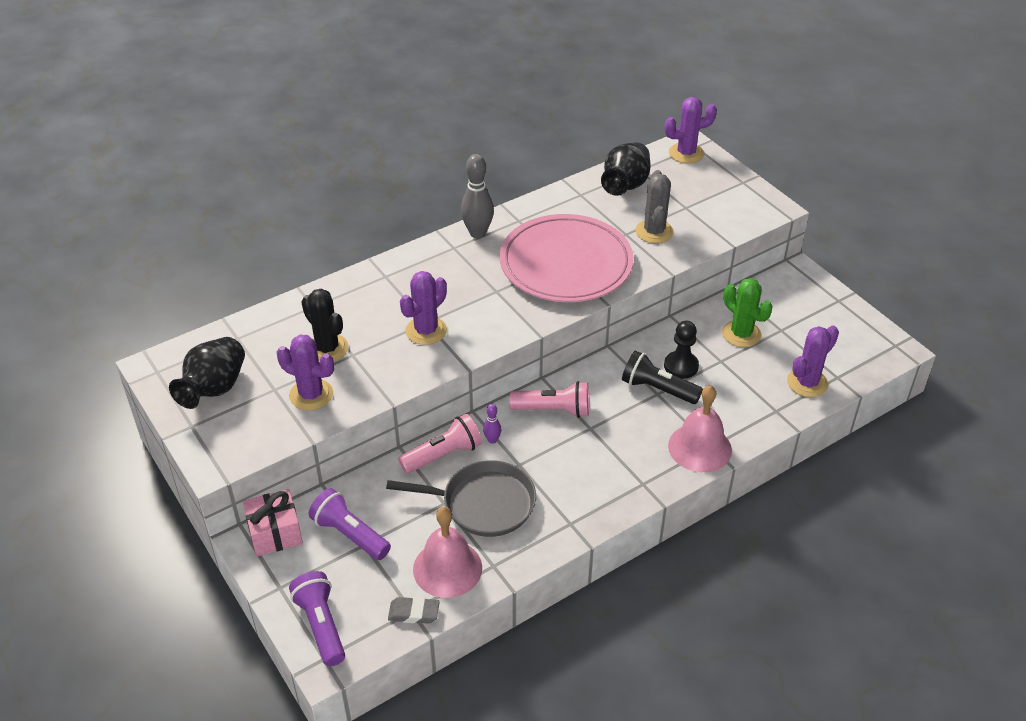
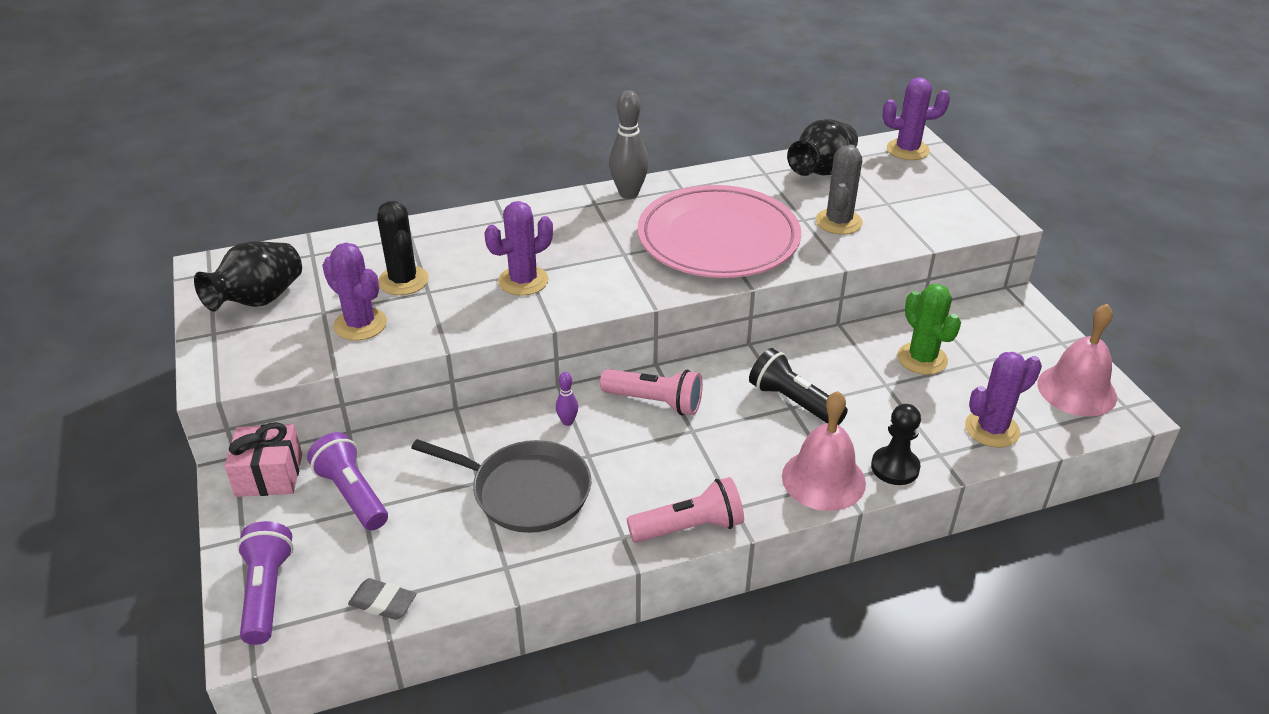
camera: 15 degrees right, 5 degrees down
pink flashlight [398,414,482,474] -> pink flashlight moved to [627,477,744,543]
pink bell [413,507,482,598] -> pink bell moved to [1037,304,1117,417]
black pawn [664,321,699,379] -> black pawn moved to [871,404,921,485]

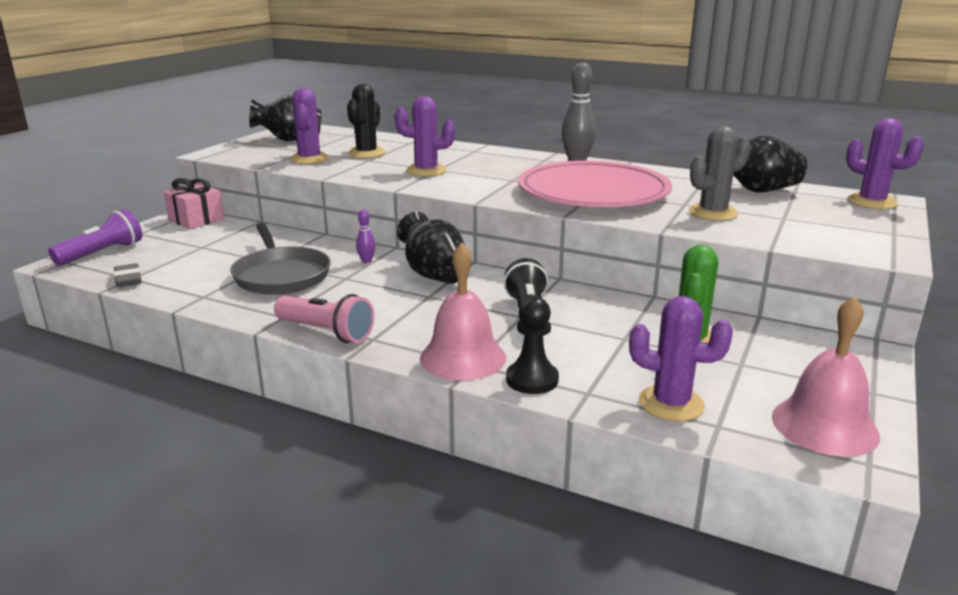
camera: 45 degrees right, 15 degrees down
purple flashlight [307,432,388,530] -> none
pink flashlight [600,369,703,415] -> black vase [397,212,465,284]

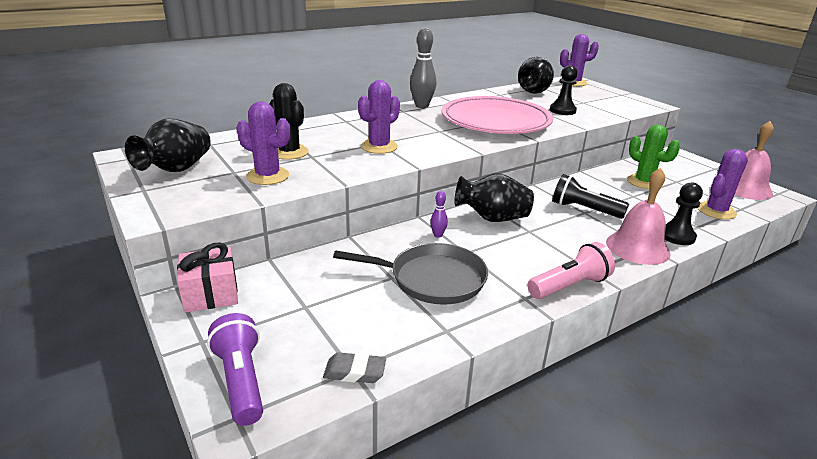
camera: 60 degrees left, 5 degrees up
grey cactus [689,126,751,221] -> black pawn [550,65,578,115]

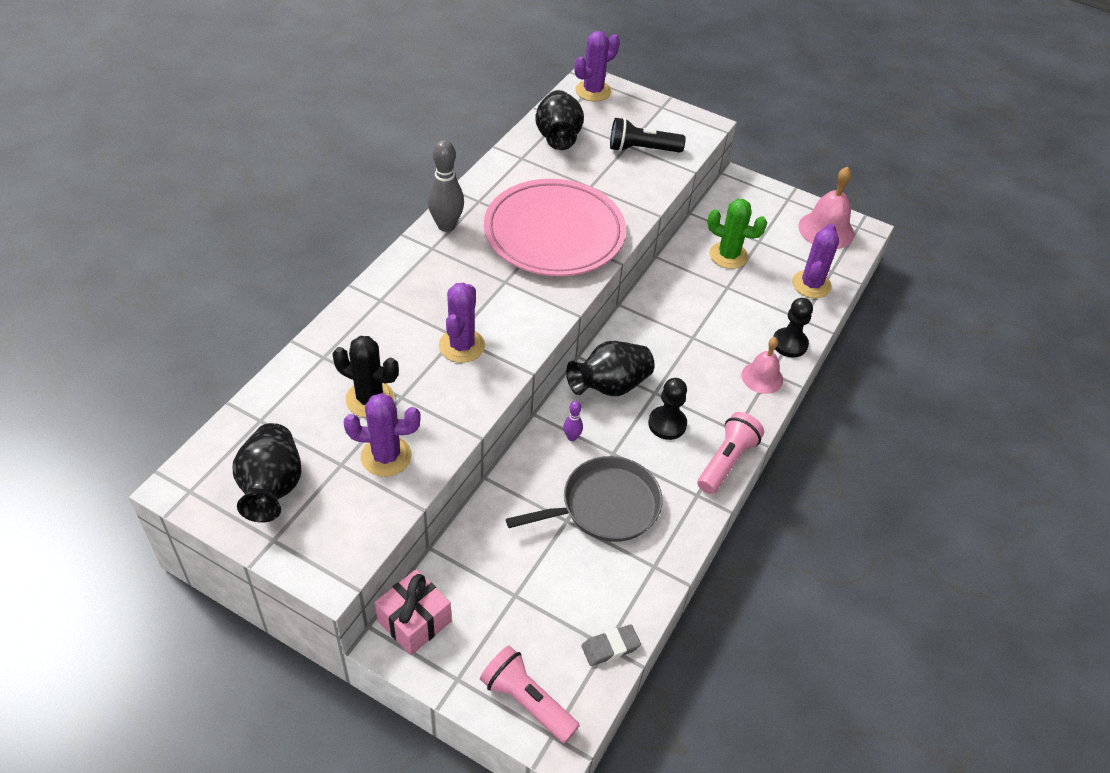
camera: 30 degrees left, 20 degrees up
purple flashlight [207,313,263,426] -> pink flashlight [480,645,580,743]
black pawn [550,65,578,115] -> black pawn moved to [648,378,687,440]
black flashlight [552,174,629,219] -> black flashlight moved to [610,118,686,152]
pink bell [606,167,670,265] -> pink bell [741,337,783,394], size x0.66

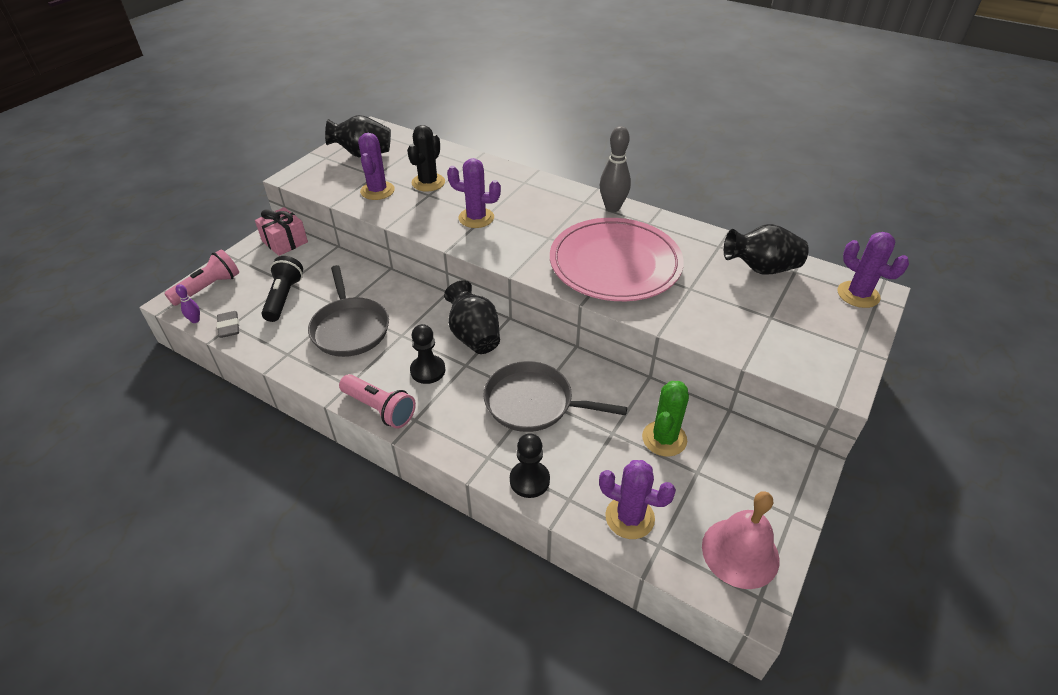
camera: 95 degrees right, 5 degrees down
purple bowling pin [563,401,583,441] -> purple bowling pin moved to [176,284,200,323]
black flashlight [610,118,686,152] -> black flashlight moved to [261,256,303,322]
pink bell [741,337,783,394] -> none
none -> grey pan [483,361,627,432]

